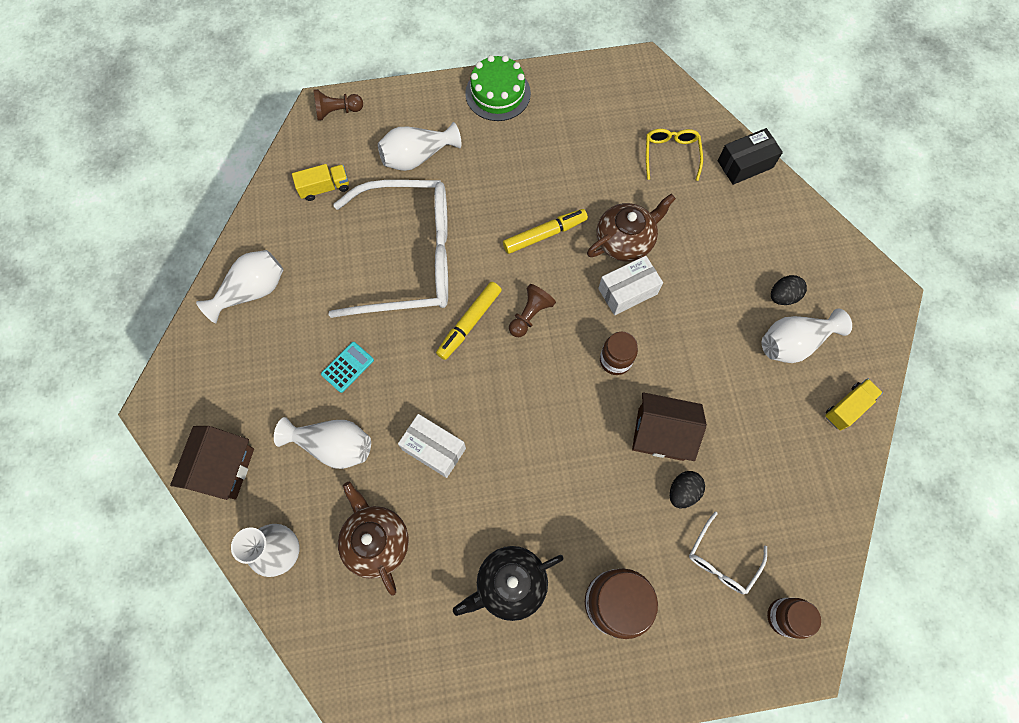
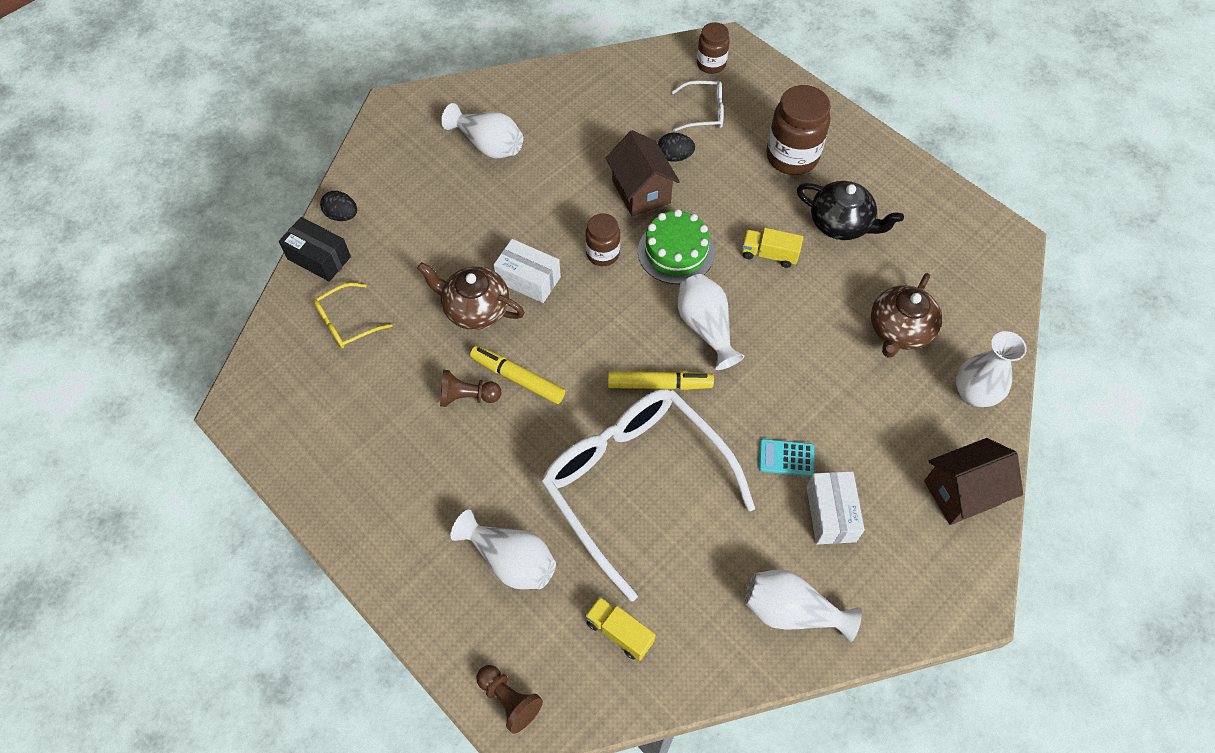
camera: 125 degrees left, 10 degrees down
white vase [274,417,371,469] -> white vase moved to [678,274,744,370]
white box [398,414,466,478] -> white box moved to [807,471,865,545]
green cake [465,55,531,121] -> green cake moved to [638,209,715,284]
brown pawn [509,284,556,337] -> brown pawn moved to [440,370,501,407]
black egg [771,275,807,305] -> black egg moved to [320,191,357,221]
yellow truck [825,378,883,431] -> yellow truck moved to [742,228,803,268]

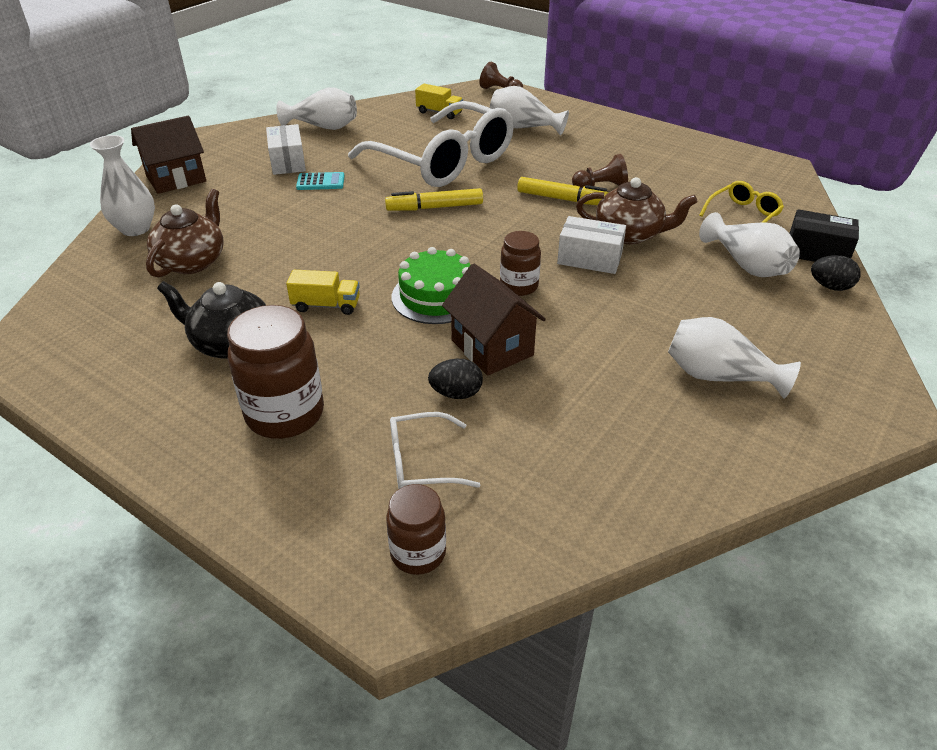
camera: 170 degrees right, 20 degrees down
white vase [678,274,744,370] -> white vase moved to [699,212,800,277]

